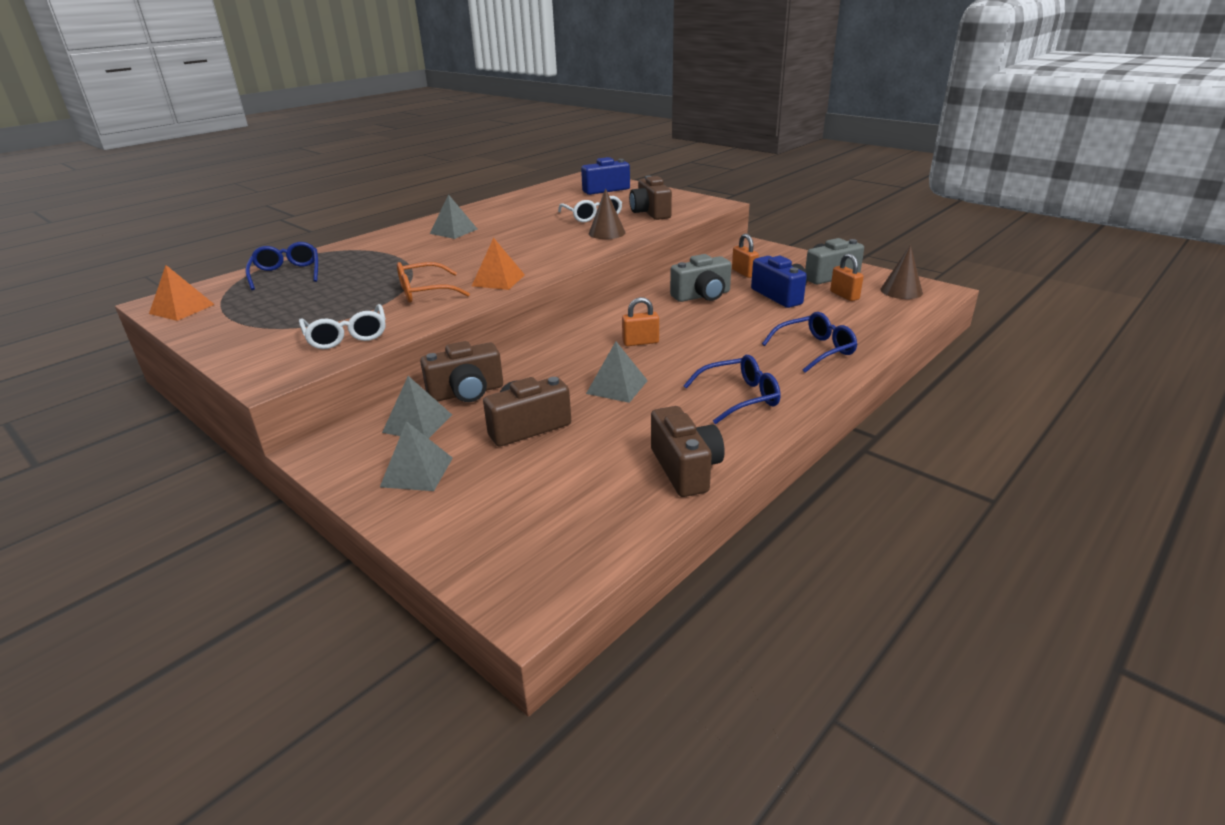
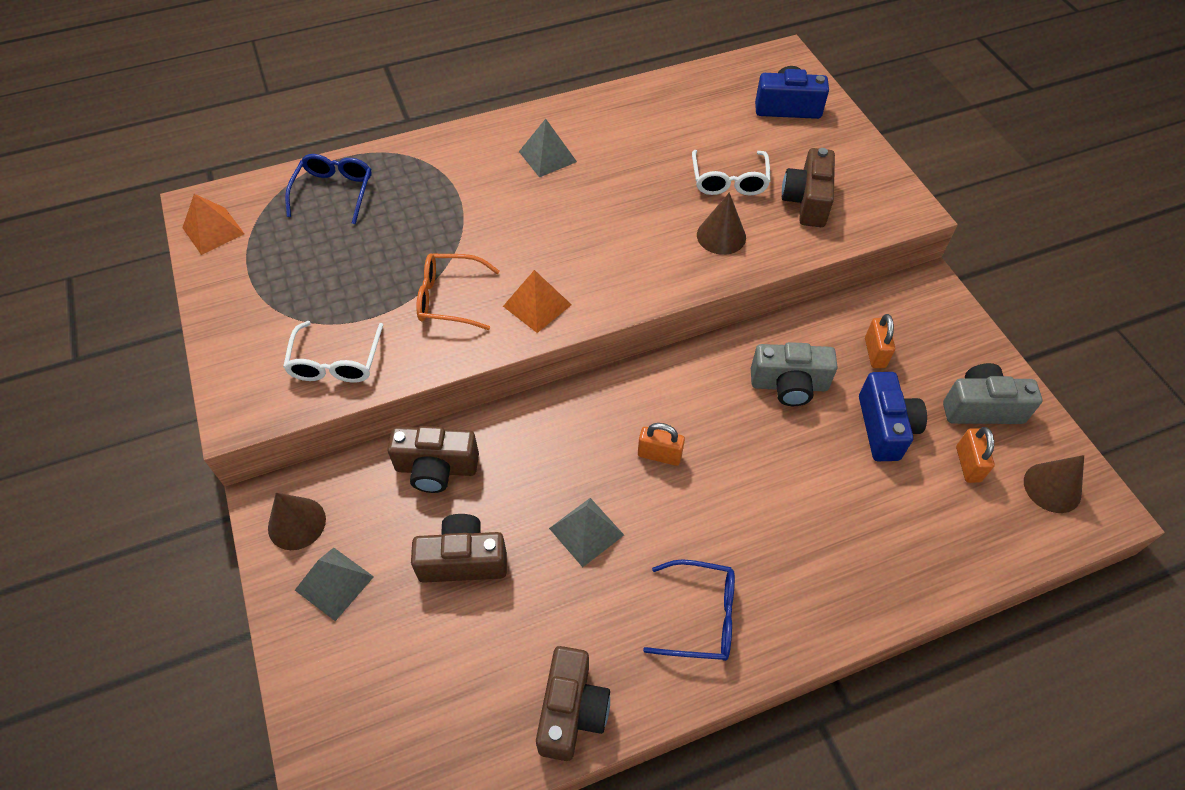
camera: 25 degrees right, 25 degrees up
grey pyramid [382,376,452,439] -> none
blue glasses [762,312,857,373] -> none
none -> brown cone [268,493,326,550]

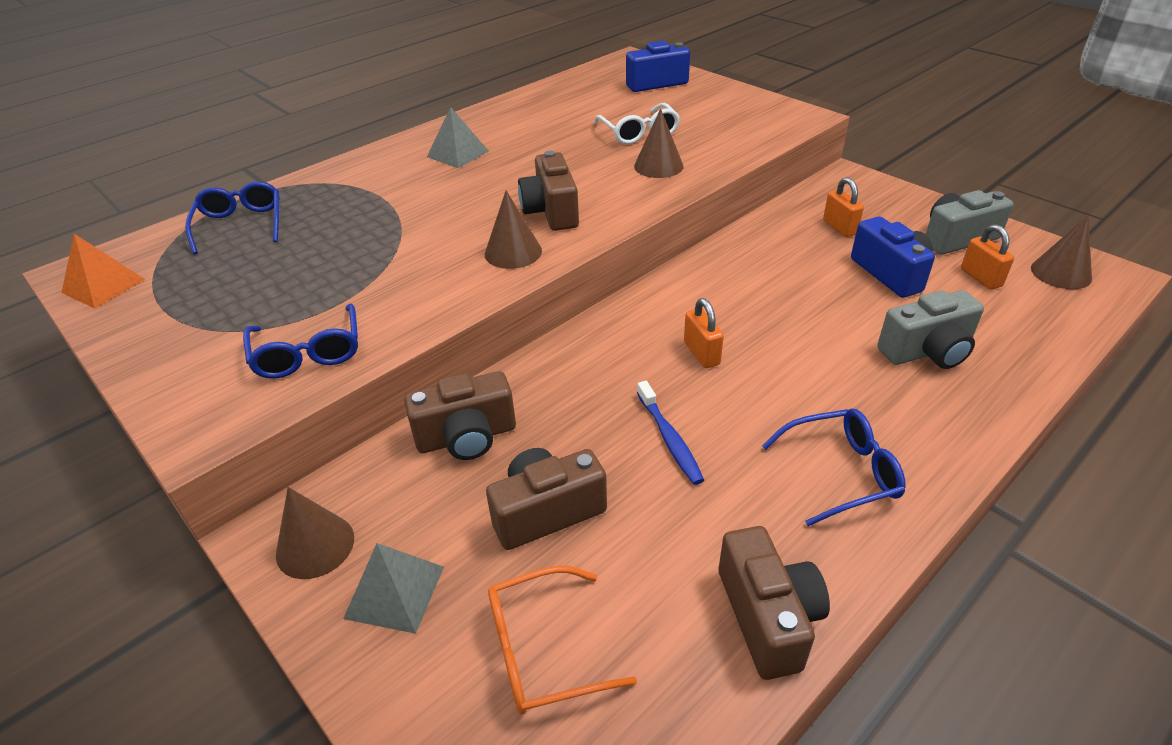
camera: 20 degrees left, 15 degrees down
white glasses [283,321,383,383] -> blue glasses [243,303,358,379]
orange glasses [416,253,500,330] -> orange glasses moved to [488,566,637,715]
orange pyramid [503,270,572,333] -> brown cone [484,190,542,269]
grey pyramid [549,498,624,567] -> blue toothbrush [637,381,704,485]
orange padlock [638,423,685,466] -> orange padlock turned 75 degrees clockwise [684,298,724,368]
grey camera [751,342,838,406] -> grey camera moved to [877,290,984,369]
brown camera [782,148,835,227] -> brown camera moved to [518,151,579,231]

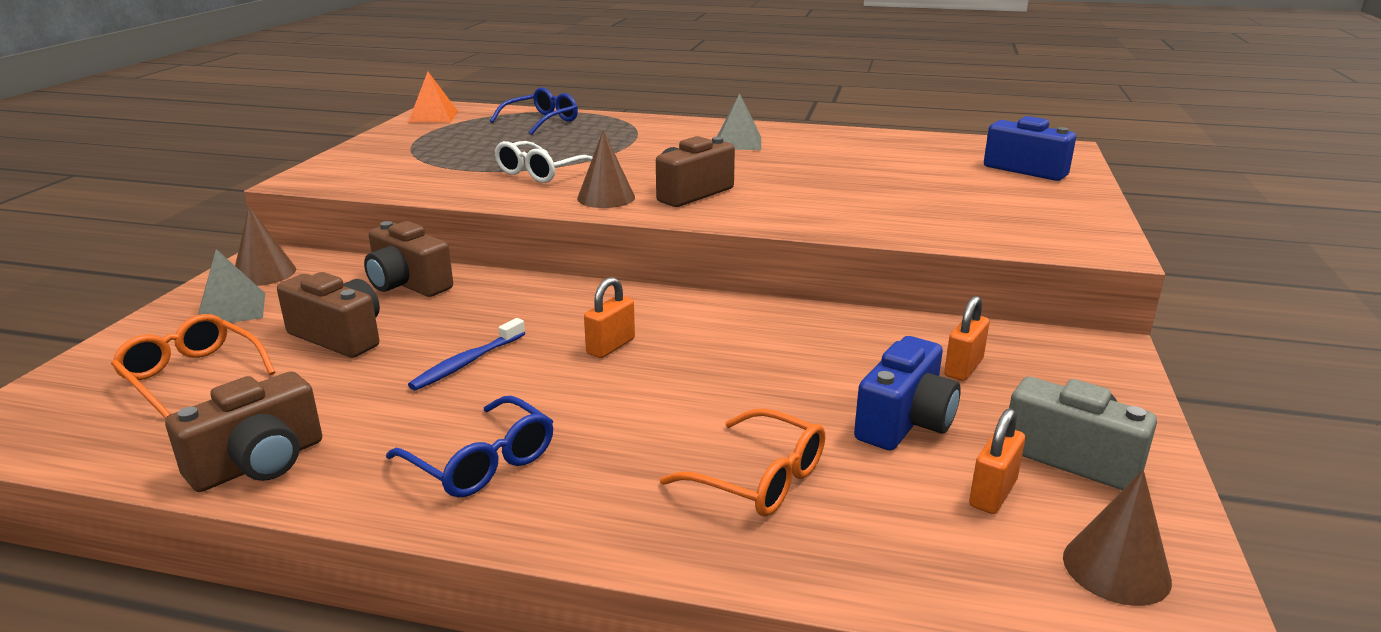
camera: 55 degrees right, 15 degrees down
blue glasses [243,303,358,379] -> none
white glasses [594,103,680,144] -> white glasses moved to [495,141,593,183]
brown cone [634,109,684,178] -> none
grey camera [877,290,984,369] -> orange glasses [660,408,825,517]

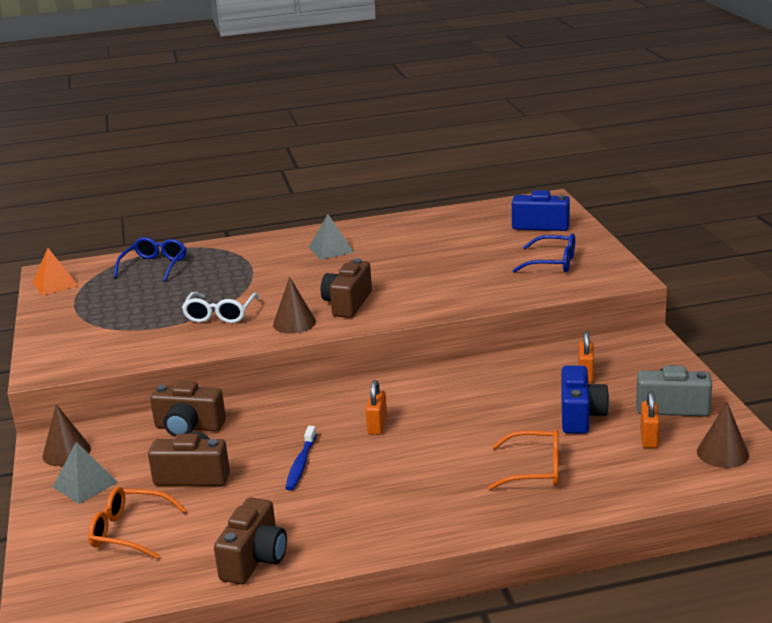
camera: 25 degrees left, 0 degrees up
blue glasses [386,396,553,498] -> blue glasses moved to [513,234,575,273]

